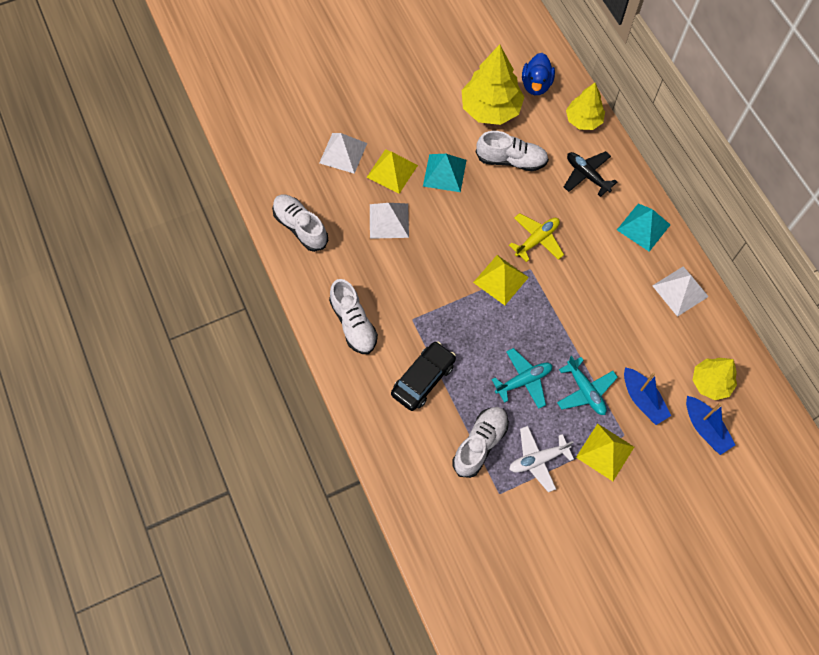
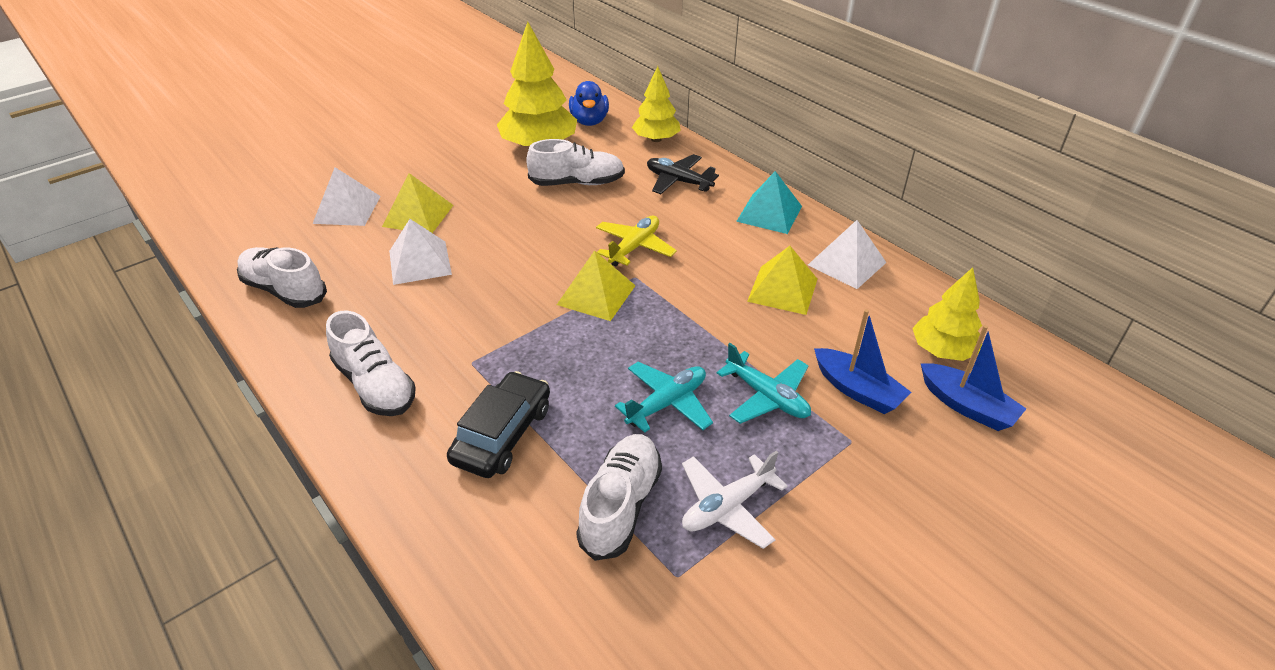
camera: 15 degrees left, 25 degrees down
turquoise pyramid [423,154,466,192] -> none
yellow pyramid [576,423,634,481] -> yellow pyramid moved to [747,246,817,315]

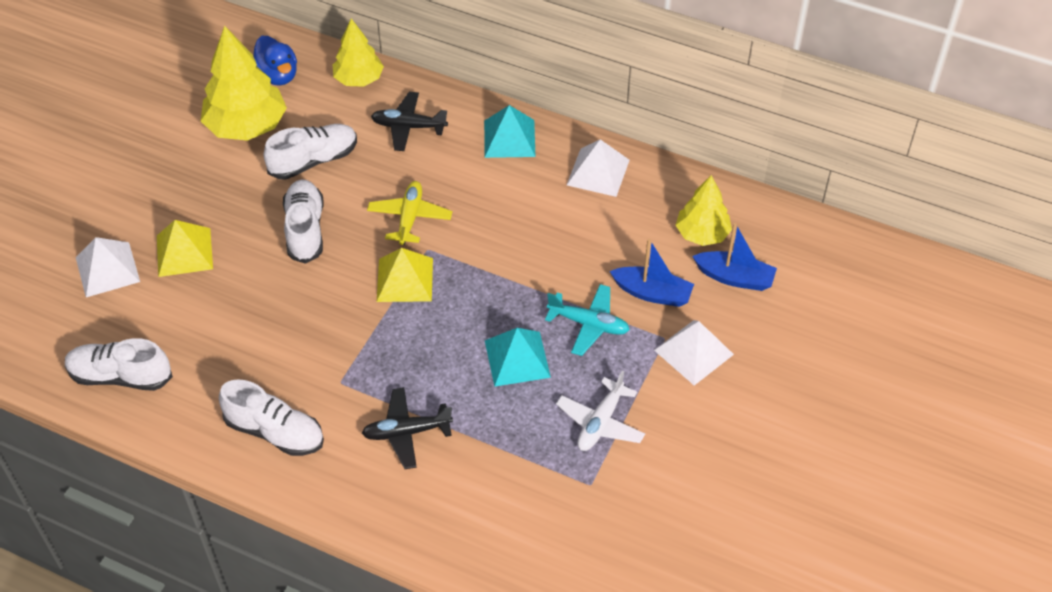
camera: 25 degrees left, 10 degrees up
white pyramid [389,219,452,285] -> white pyramid moved to [654,320,734,386]
black car [447,371,550,478] -> black plane [362,387,453,469]
white shoe [576,434,662,561] -> white shoe moved to [283,179,324,264]
turquoise plane [615,362,713,433] -> turquoise pyramid [485,328,551,387]
yellow pyramid [747,246,817,315] -> none

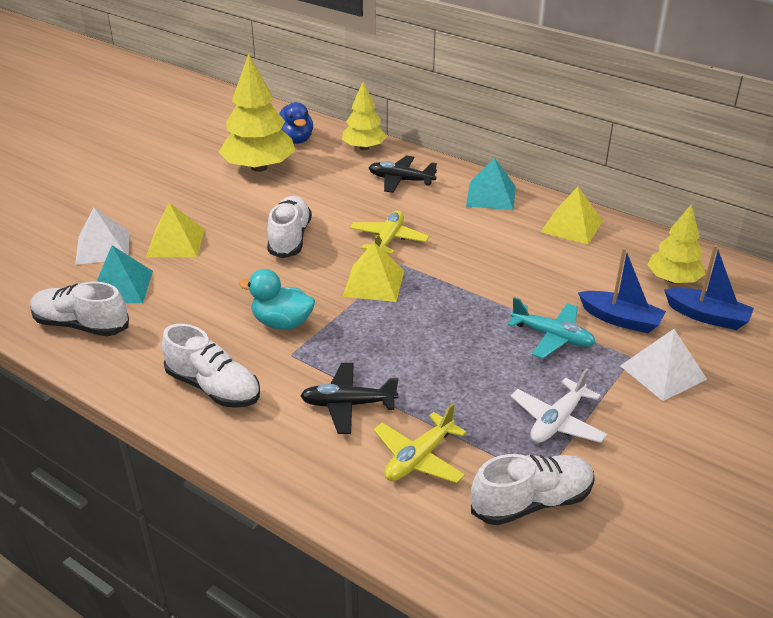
camera: 10 degrees right, 15 degrees down
white shoe [263,124,357,179] -> white shoe moved to [471,454,595,525]
turquoise pyramid [485,328,551,387] -> turquoise pyramid moved to [96,245,153,303]
white pyramid [567,139,630,197] -> yellow pyramid [541,187,603,245]
none -> turquoise duck [239,269,315,330]
none -> yellow plane [373,403,467,483]

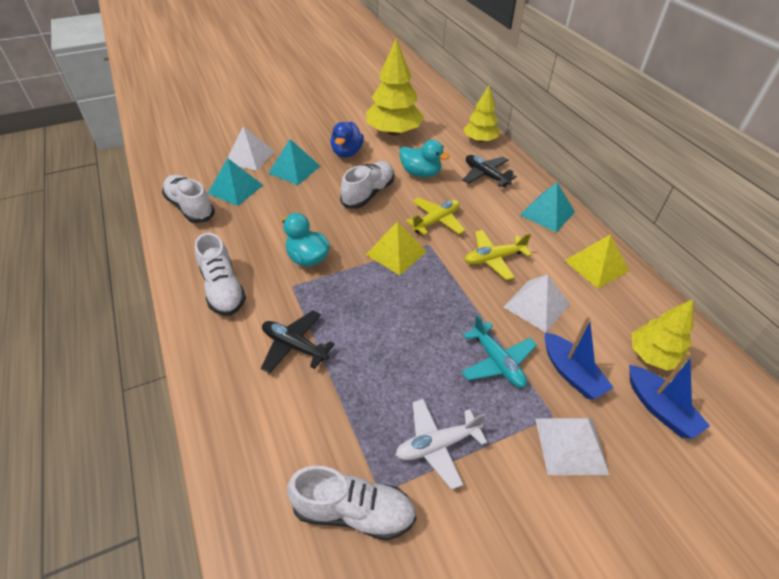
camera: 30 degrees right, 10 degrees up
yellow pyramid [146,203,205,257] -> turquoise pyramid [268,139,320,185]
blue duck [279,102,313,144] -> blue duck moved to [330,121,364,157]
yellow plane [373,403,467,483] -> yellow plane moved to [465,230,532,280]
none -> turquoise duck [399,140,450,177]
none -> white pyramid [504,274,570,332]

